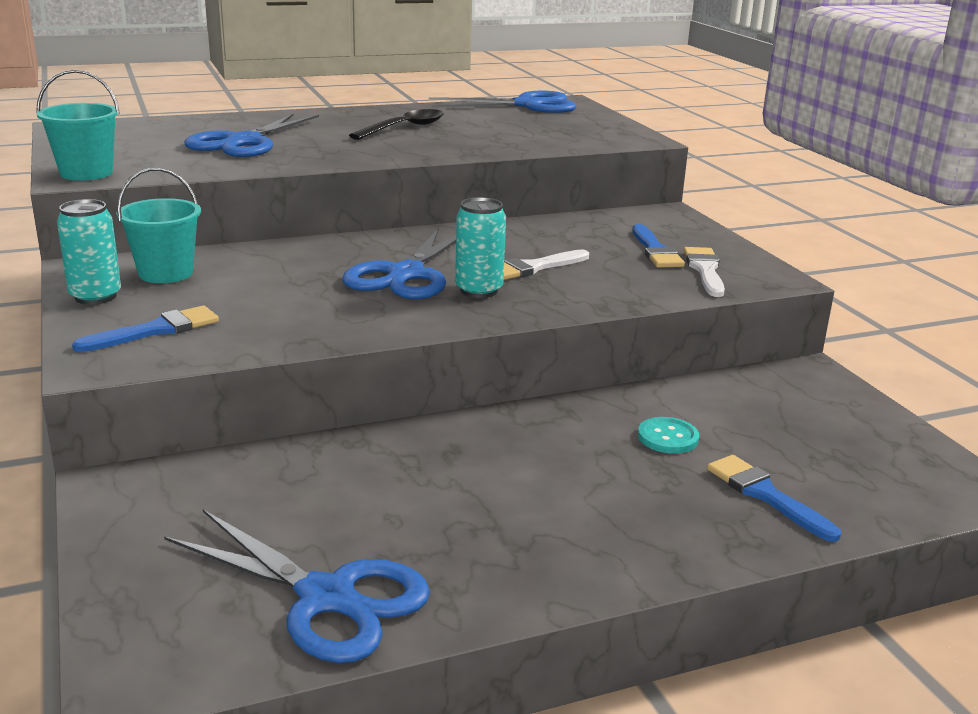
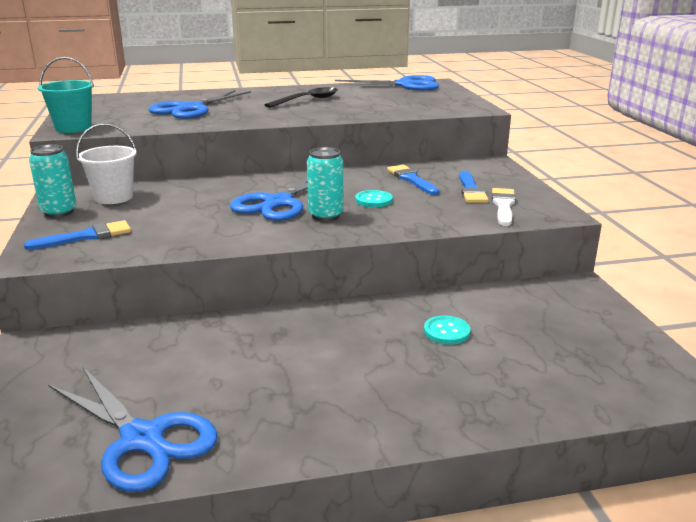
camera: 10 degrees right, 0 degrees up
turquoise bucket [116,168,201,283] -> white bucket [76,124,137,204]
white brush [503,249,589,280] -> turquoise button [355,190,393,208]
blue brush [707,455,841,542] -> blue brush moved to [387,165,439,195]

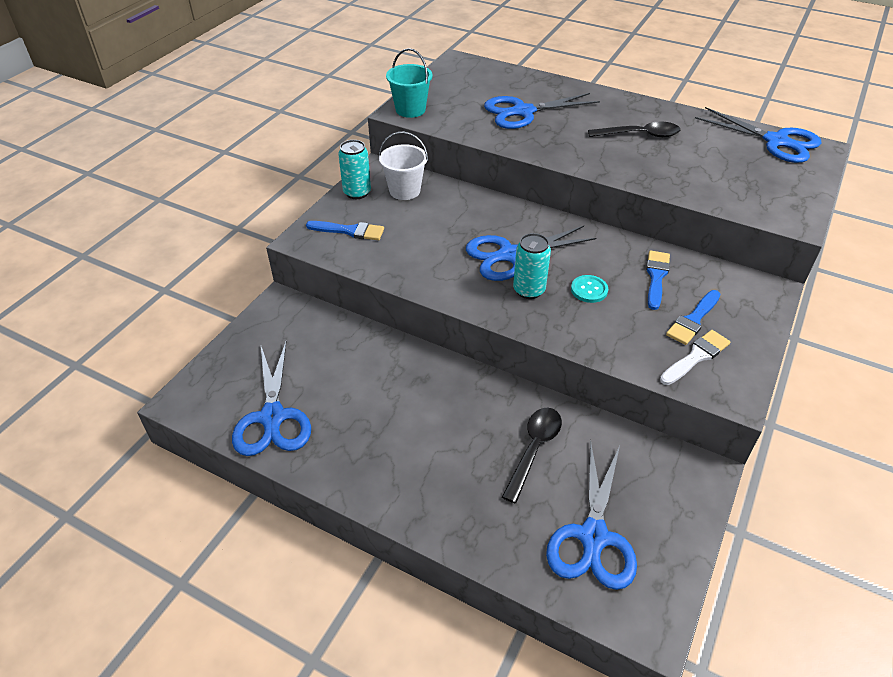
camera: 40 degrees right, 20 degrees up
turquoise button [424,315,471,345] -> black spoon [502,408,562,503]
none -> blue scissors [546,440,637,590]

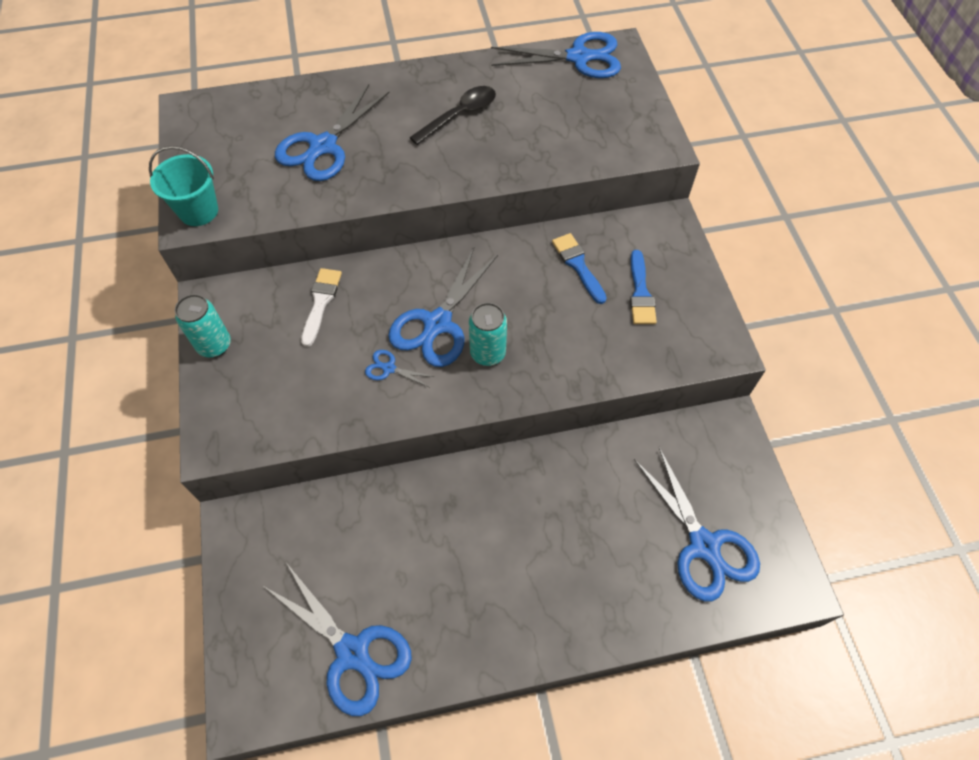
camera: 40 degrees left, 15 degrees up
blue brush [306,221,384,240] -> none
white bucket [379,131,428,200] -> none
black spoon [502,408,562,503] -> none
turquoise button [571,275,608,303] -> none
white brush [660,330,731,385] -> white brush moved to [301,268,342,347]
none -> blue scissors [365,350,434,387]

